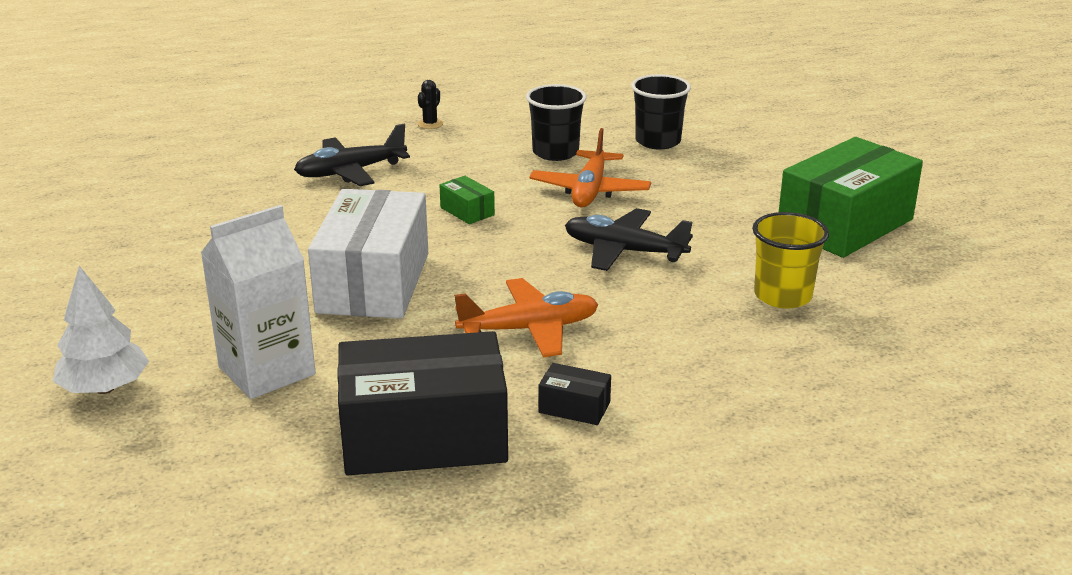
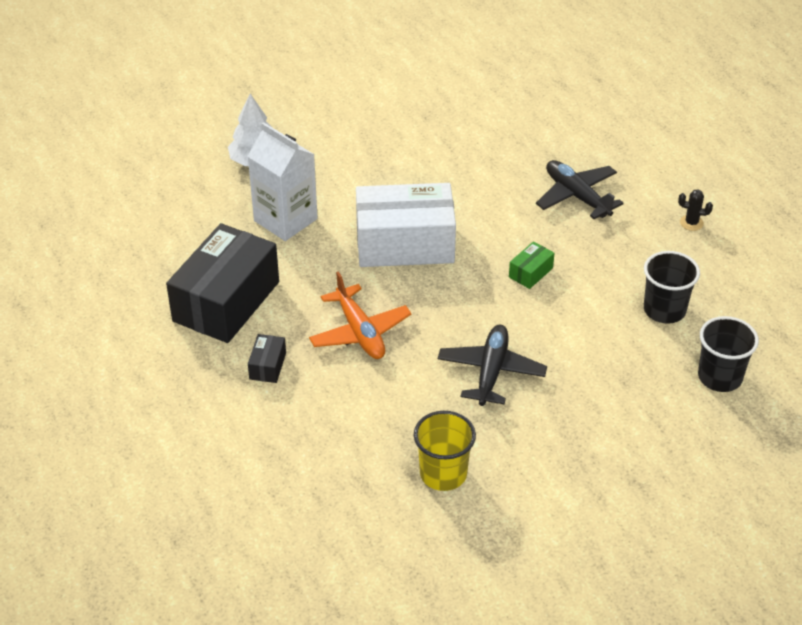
camera: 80 degrees right, 15 degrees up
black box [337,331,508,475] -> black box turned 45 degrees clockwise [166,223,279,343]
orange plane [529,128,651,207] -> none
green box [779,137,923,258] -> none

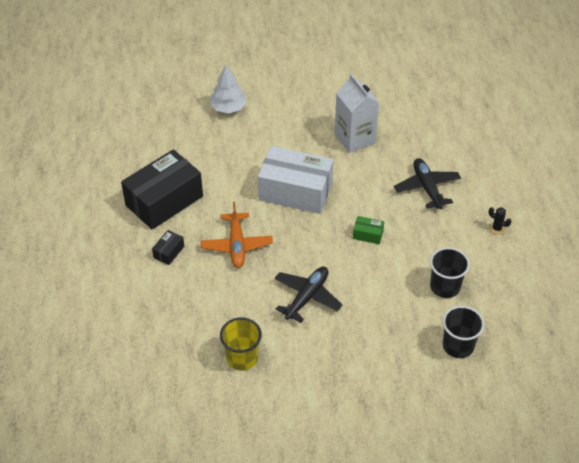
camera: 20 degrees right, 5 degrees up
white carton [247,122,318,241] -> white carton moved to [334,74,379,153]
green box [509,241,554,289] -> green box turned 45 degrees clockwise [353,216,384,244]

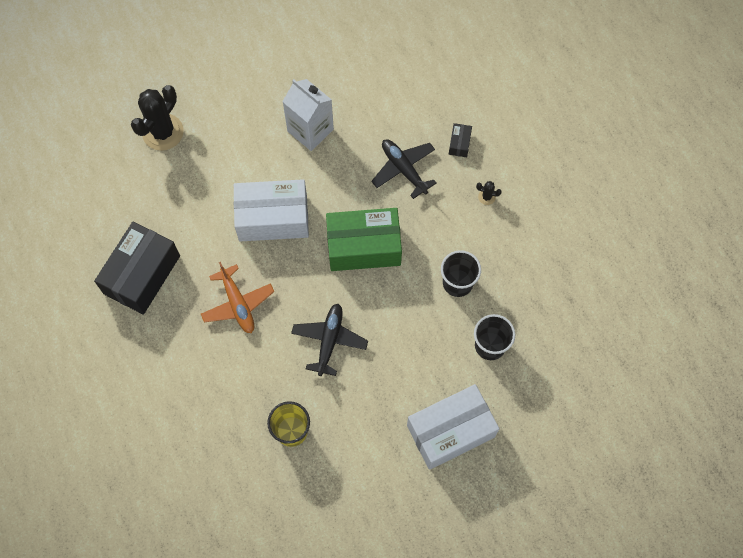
camera: 20 degrees left, 20 degrees up
black box [152,230,184,265] -> black box moved to [449,123,472,157]
white tree [210,65,247,113] -> black cactus [131,85,184,151]
green box [353,216,384,244] -> green box [326,208,402,271], size x2.44
none -> white box [407,384,499,470]

